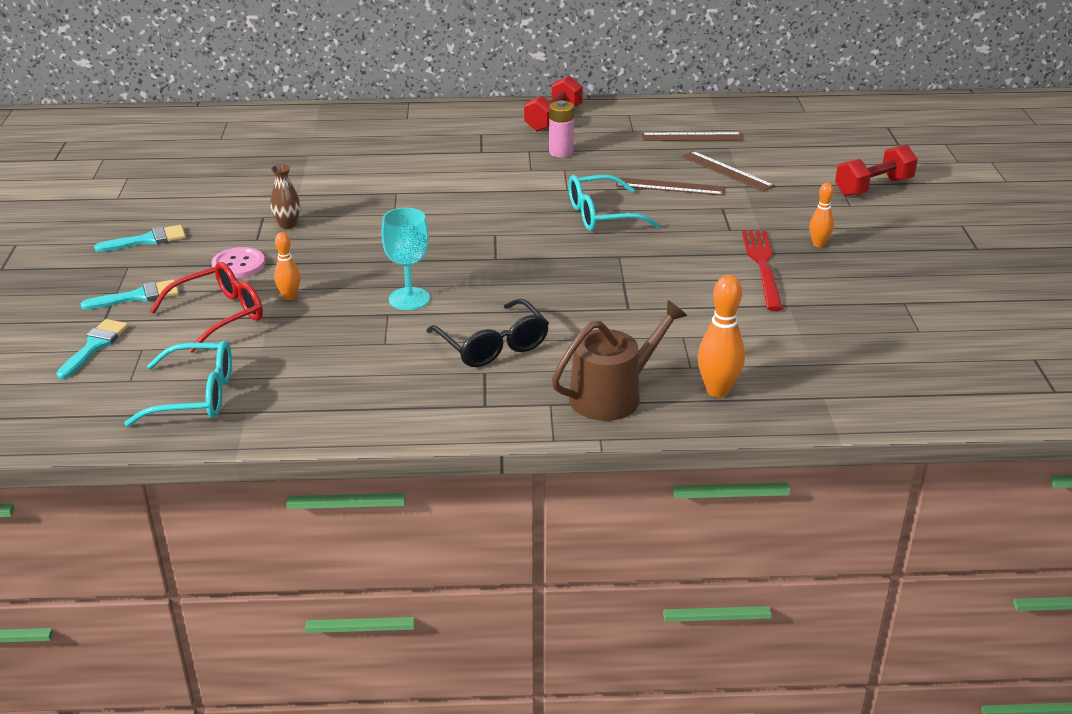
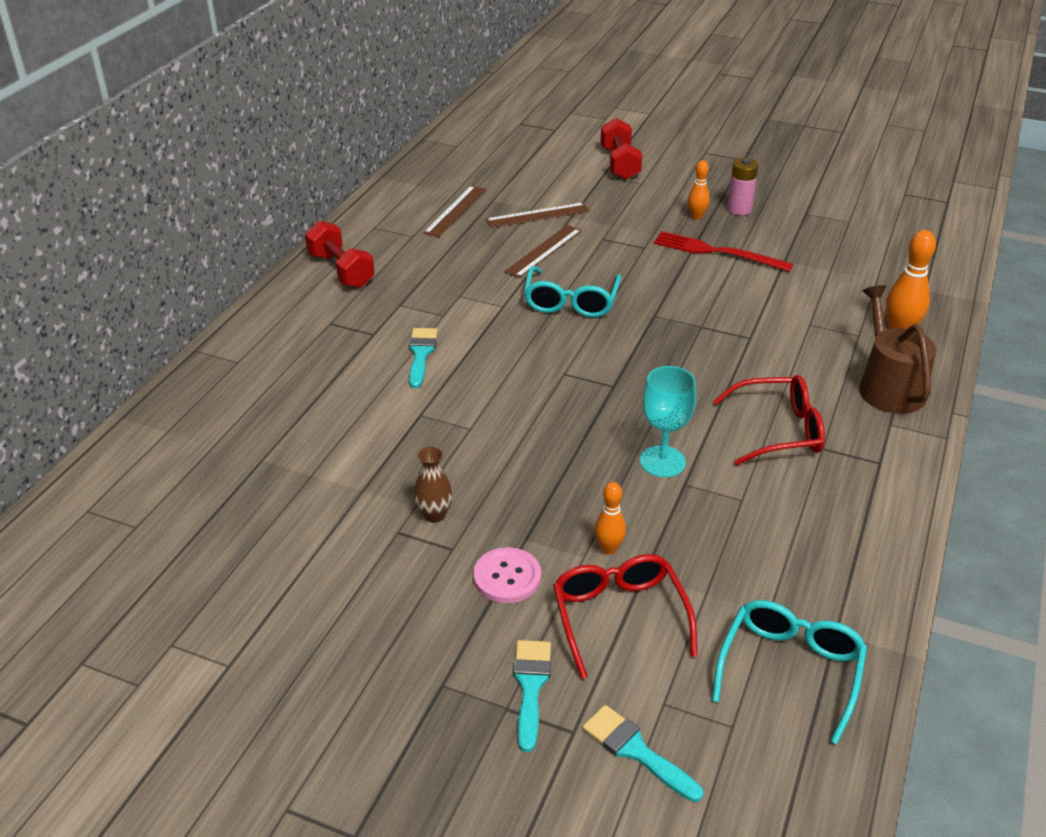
camera: 65 degrees left, 5 degrees up
turquoise brush [94,225,186,252] -> turquoise brush moved to [409,328,438,388]
black glasses [426,298,549,367] -> red glasses [713,375,825,465]
pink battery [549,100,574,158] -> pink battery moved to [727,158,759,215]

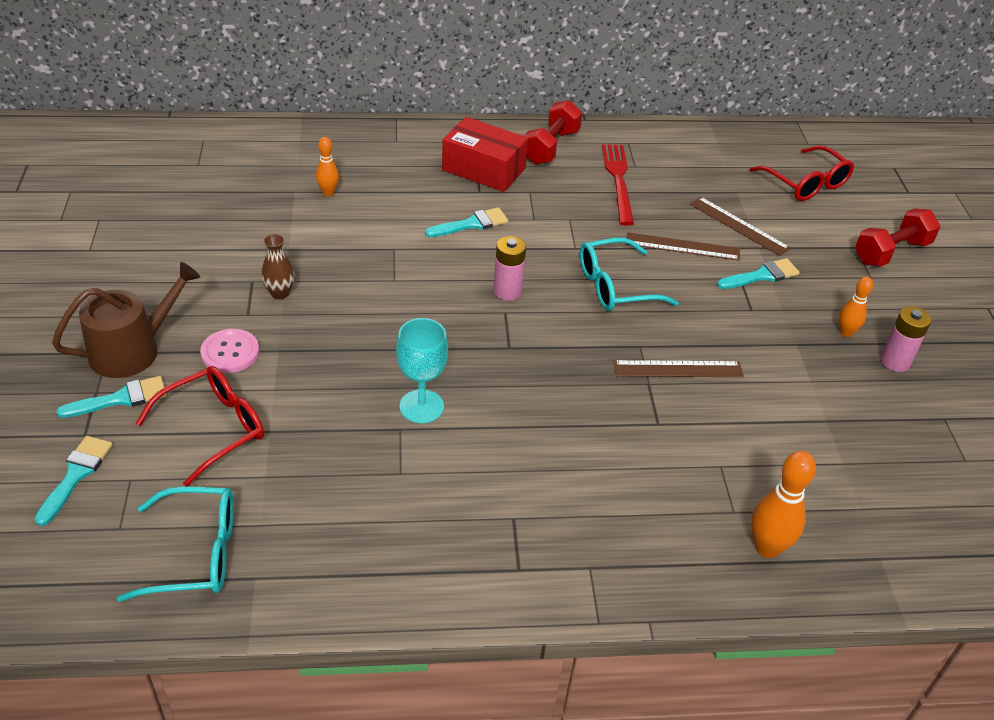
camera: 60 degrees right, 5 degrees up
brown ruler [423,186,486,237] -> brown ruler moved to [614,360,744,377]
orange bowling pin [595,482,626,555] -> orange bowling pin moved to [316,137,339,196]
red fork [654,231,793,272] -> red fork moved to [602,144,634,226]
red glasses [713,375,825,465] -> red glasses moved to [750,145,854,201]
brown watering can [859,285,936,414] -> brown watering can moved to [52,262,200,378]
none -> red box [442,117,528,192]
none -> pink battery [494,236,526,300]
none -> turquoise brush [717,258,800,289]

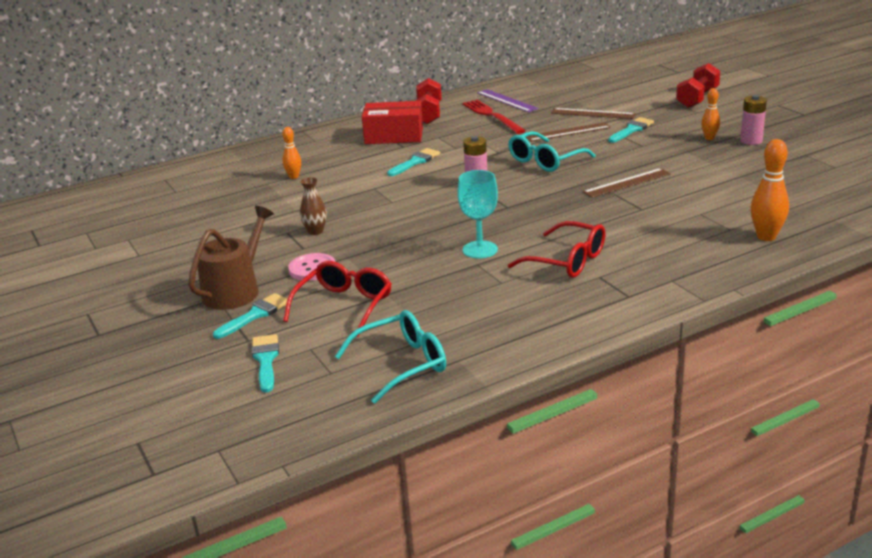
camera: 20 degrees left, 15 degrees down
red glasses [750,145,854,201] -> red glasses moved to [508,221,605,278]
none -> purple ruler [477,89,539,112]

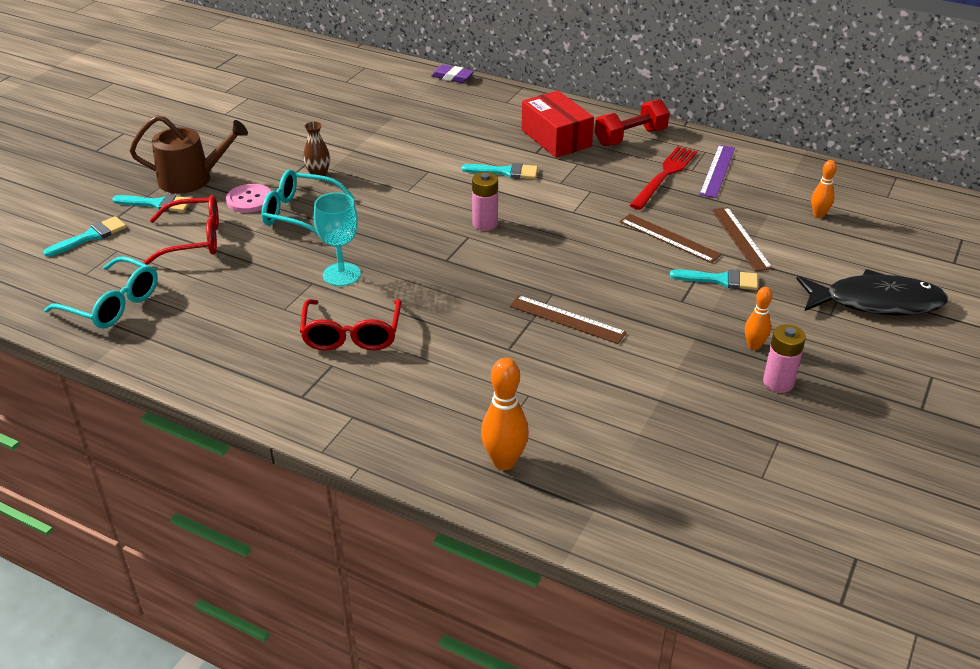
camera: 55 degrees right, 10 degrees up
orange bowling pin [282,127,301,179] -> orange bowling pin moved to [811,160,837,218]
turquoise glasses [508,131,596,172] -> turquoise glasses moved to [261,169,355,235]
red dumbbell [676,63,720,108] -> black fish [796,269,948,315]
none -> purple eraser [431,64,474,83]

